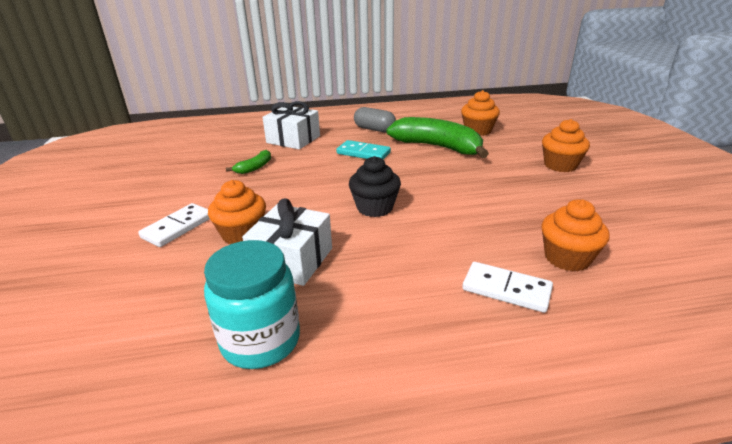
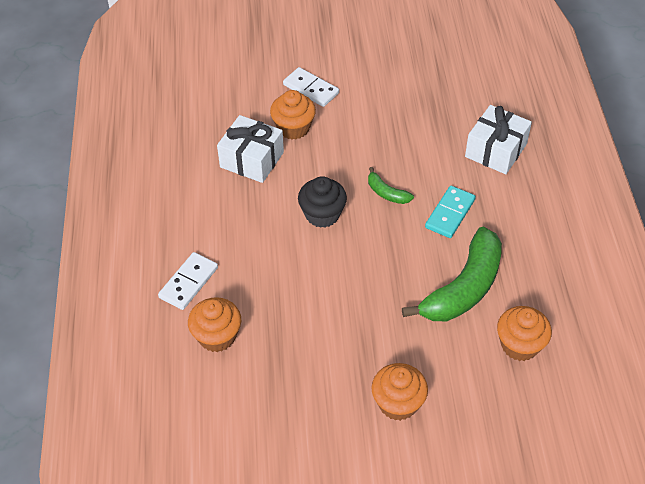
camera: 95 degrees right, 20 degrees up
turquoise jar [204,240,300,369] -> none
green banana [226,150,271,174] -> green banana moved to [368,167,414,204]
grey capsule [354,107,396,132] -> none

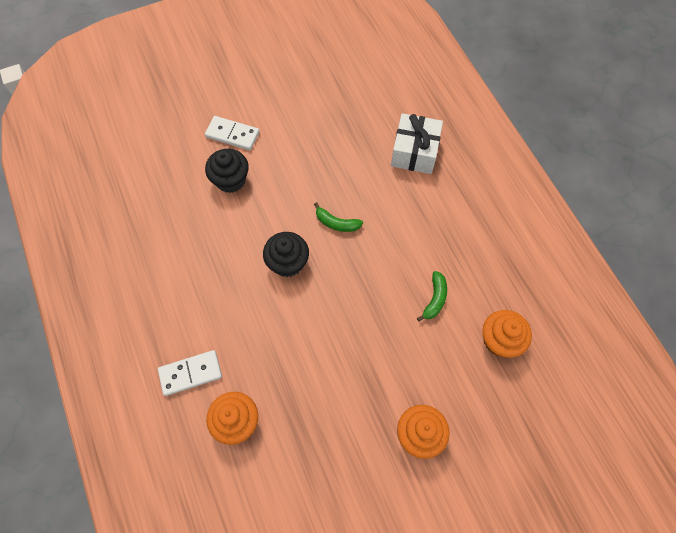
camera: 20 degrees left, 15 degrees up
white domino [158,252,218,310] -> white domino turned 60 degrees clockwise [158,350,222,396]
white gift [217,115,284,183] -> none
orange cupcake [270,90,316,139] -> black cupcake [205,149,249,193]
green banana [402,227,502,321] -> green banana [417,271,447,321], size x0.45
turquoise domino [425,186,476,238] -> none

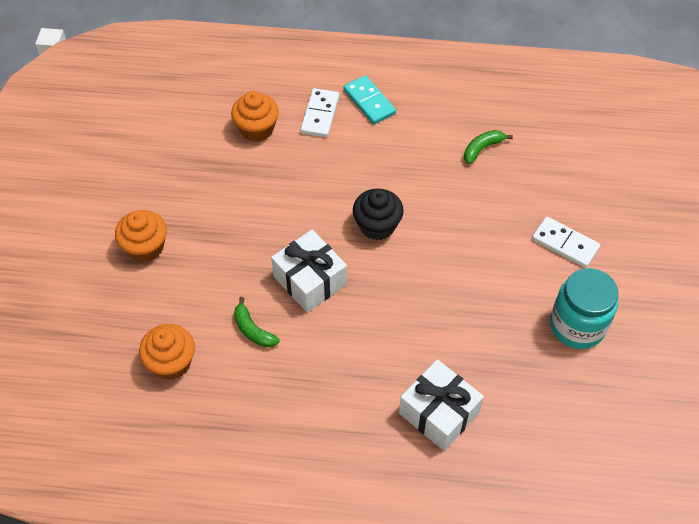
camera: 120 degrees right, 10 degrees down
white domino [205,116,259,150] -> white domino turned 75 degrees clockwise [532,217,600,268]
black cupcake [205,149,249,193] -> none
green banana [314,202,363,232] -> green banana moved to [464,130,513,164]
none -> white gift [271,230,347,312]
none -> turquoise domino [343,75,396,124]
none -> turquoise jar [550,268,618,349]

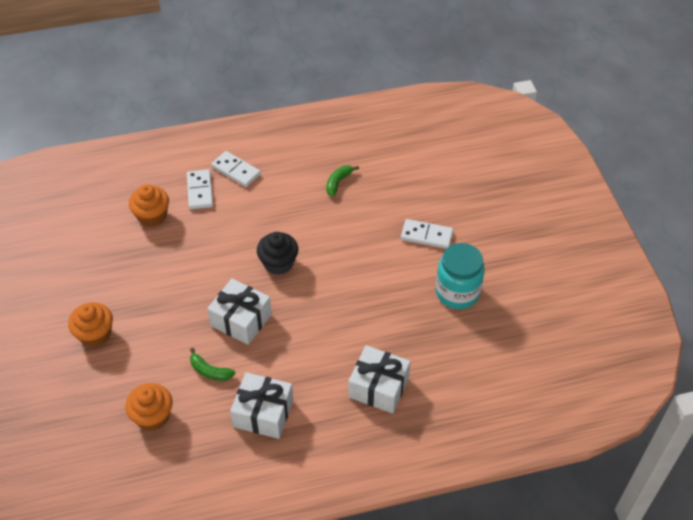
camera: 20 degrees left, 5 degrees down
turquoise domino [343,75,396,124] -> white domino [211,151,261,187]
none -> white gift [230,372,293,439]

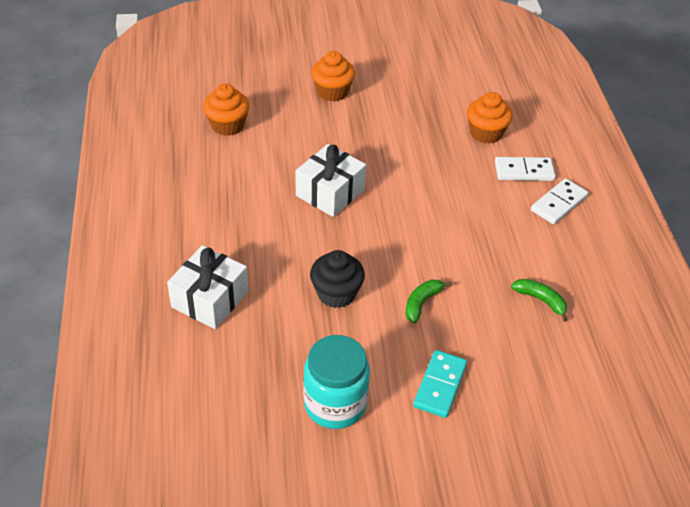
camera: 95 degrees right, 5 degrees down
green banana [190,348,235,381] -> green banana moved to [406,280,452,323]
white gift [230,372,293,439] -> none
black cupcake [257,232,298,275] -> black cupcake moved to [310,250,365,308]
white domino [401,219,453,249] -> turquoise domino [413,350,467,418]

